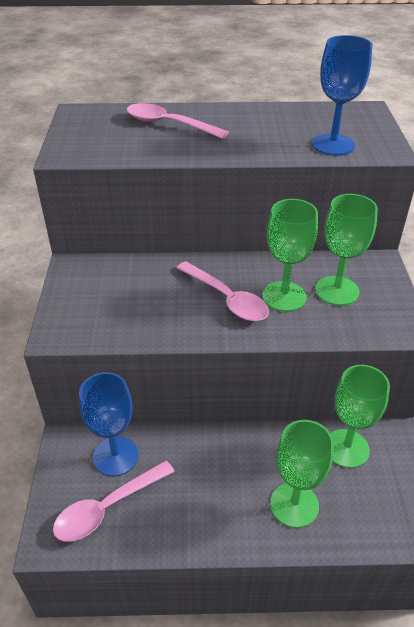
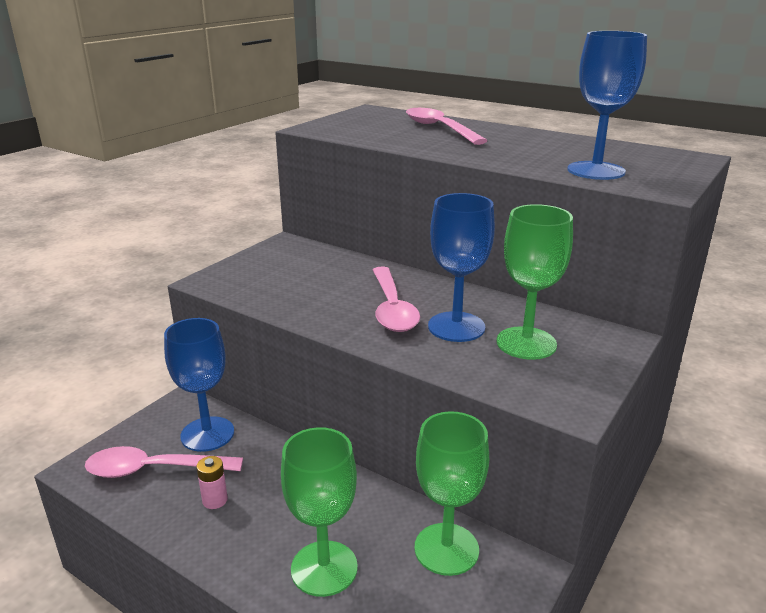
camera: 35 degrees right, 15 degrees down
green goblet [262,199,318,312] -> blue goblet [428,193,495,342]
none -> pink battery [196,456,228,509]

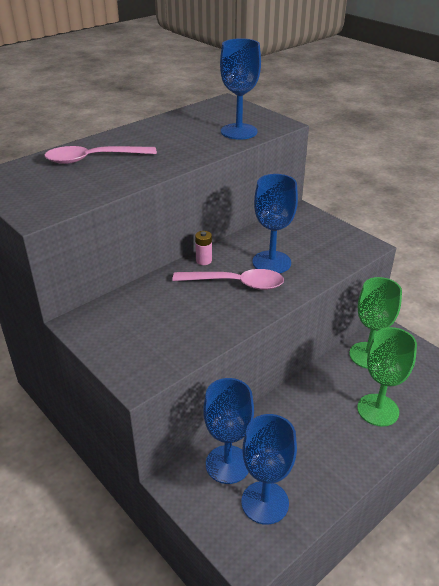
camera: 75 degrees left, 10 degrees up
pink spoon [85,446,243,478] -> blue goblet [242,414,297,525]
pink battery [196,456,228,509] -> pink battery moved to [195,231,212,265]
green goblet [496,204,573,360] -> none

